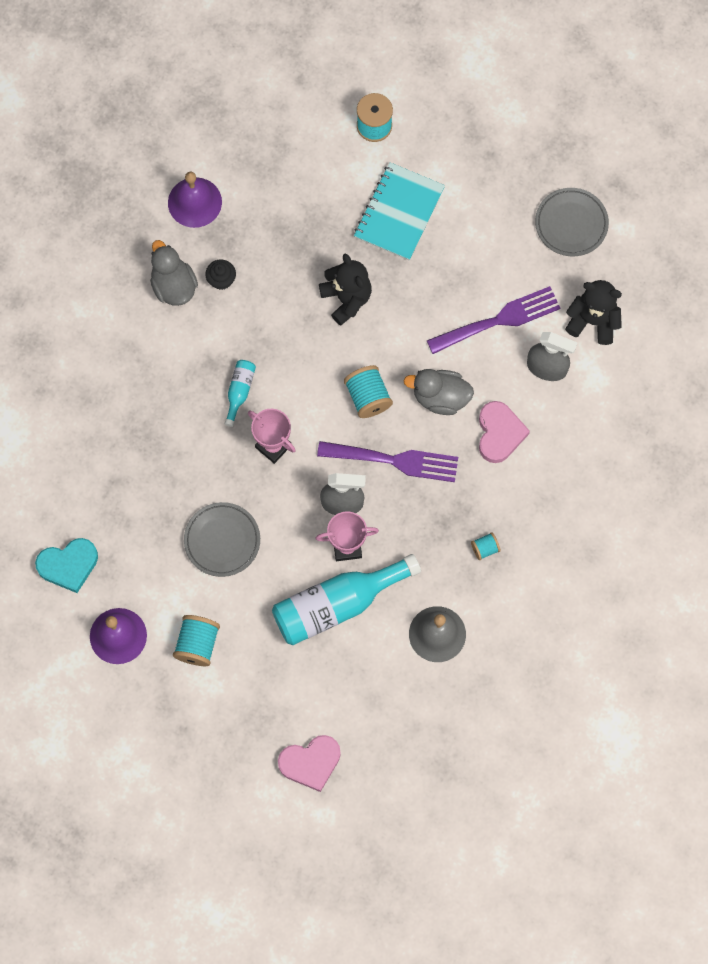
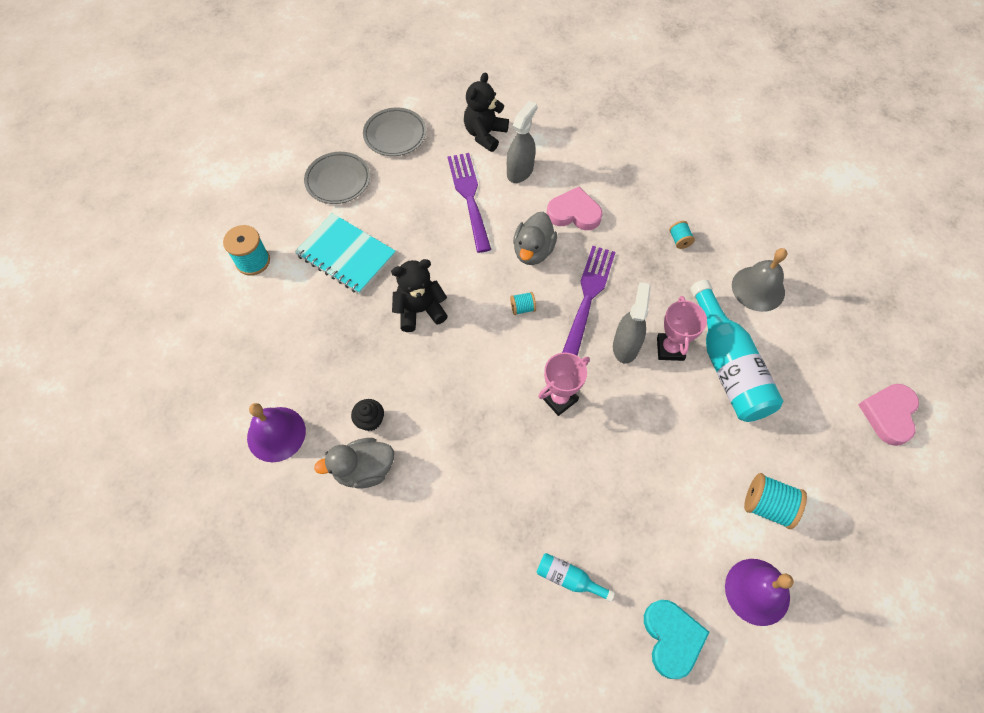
camera: 80 degrees left, 10 degrees down
grey plate [184,502,260,577] -> grey plate moved to [304,152,370,204]
turquoise bottle [225,360,256,427] -> turquoise bottle moved to [537,553,615,602]
pink heart [278,735,341,792] -> pink heart turned 150 degrees counterclockwise [858,384,919,446]
turquoise spool [344,365,393,418] -> turquoise spool [510,292,536,315], size x0.56

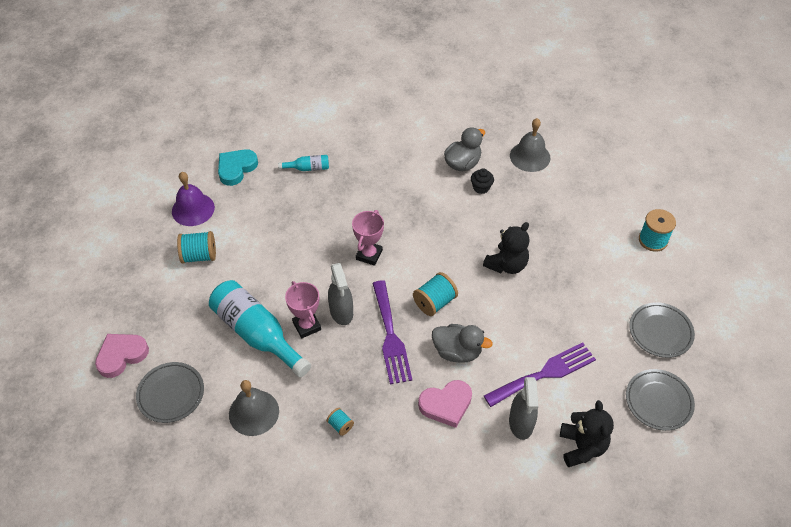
camera: 150 degrees right, 10 degrees down
purple bell [247,403,306,462] -> grey bell [510,118,550,172]
turquoise notebook [295,213,396,294] -> none
purple fork [448,153,491,253] -> purple fork turned 75 degrees counterclockwise [484,342,596,407]
turquoise spool [510,292,536,315] -> turquoise spool [413,272,458,316], size x1.79
grey duck [513,212,557,265] -> grey duck turned 120 degrees clockwise [432,324,493,362]
turquoise heart [644,600,709,679] -> turquoise heart turned 75 degrees clockwise [218,149,258,186]
pink heart [858,384,919,446] -> pink heart turned 120 degrees counterclockwise [95,334,149,378]
none -> grey plate [136,362,204,423]

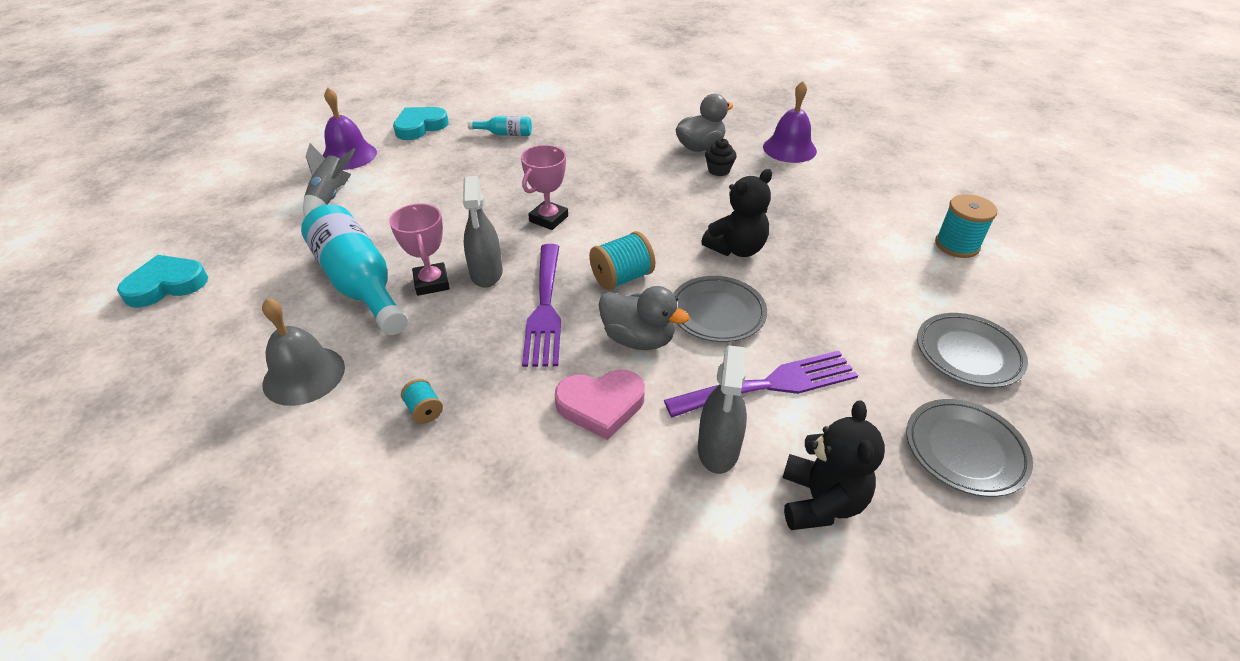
camera: 10 degrees right, 10 degrees down
pink heart [95,334,149,378] -> turquoise heart [117,255,208,308]
grey plate [136,362,204,423] -> grey plate moved to [673,276,767,342]
turquoise spool [177,231,216,264] -> grey rocket [303,143,356,217]
grey bell [510,118,550,172] -> purple bell [763,81,817,163]

